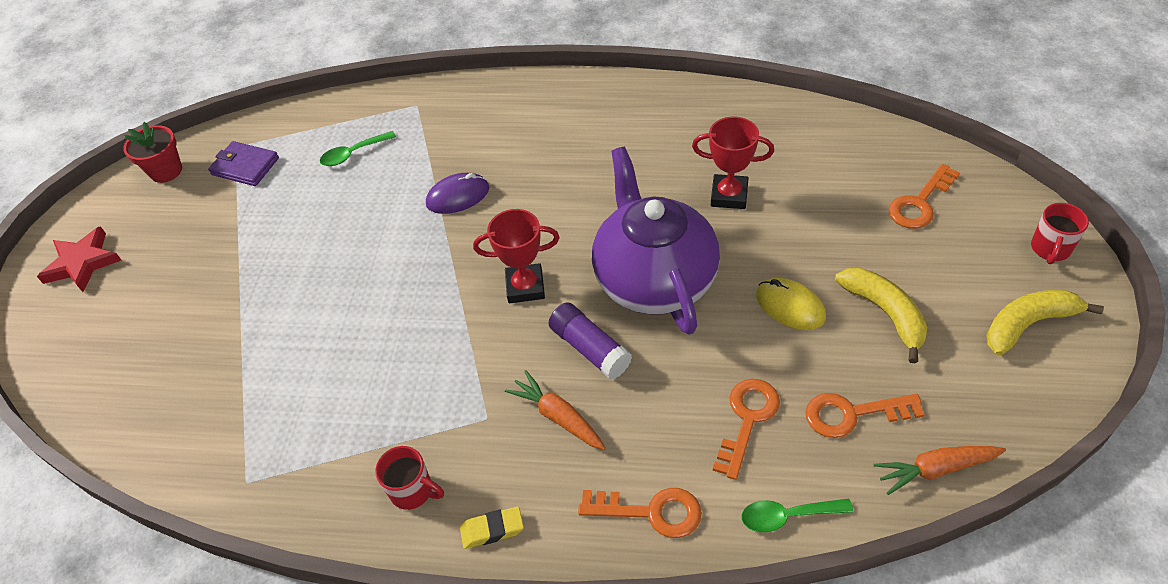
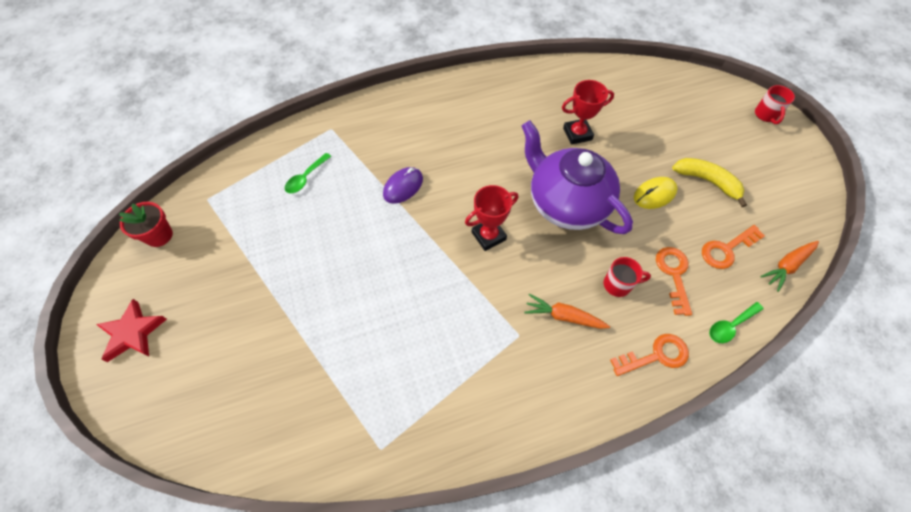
camera: 30 degrees left, 10 degrees up
purple wallet [208,141,279,186] -> none
red mug [375,446,444,510] -> red mug moved to [604,257,651,297]
yellow eraser [460,506,524,549] -> none
purple glue stick [548,302,632,380] -> none
yellow mouse [756,278,826,330] -> yellow mouse turned 45 degrees counterclockwise [634,177,678,209]
orange key [888,164,960,229] -> none
yellow banana [986,290,1104,356] -> none

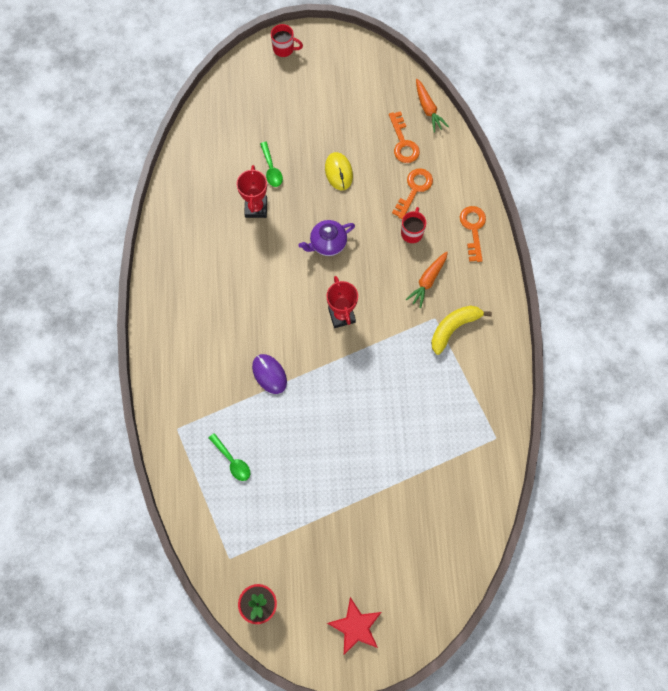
camera: 75 degrees left, 10 degrees up
purple teapot [522,120,633,234] -> purple teapot [299,220,355,256], size x0.50
orange key [656,247,692,316] -> orange key turned 105 degrees clockwise [392,168,433,219]
yellow banana [672,158,747,207] -> yellow banana moved to [431,306,492,355]
green spoon [709,302,764,343] -> green spoon moved to [260,142,283,187]

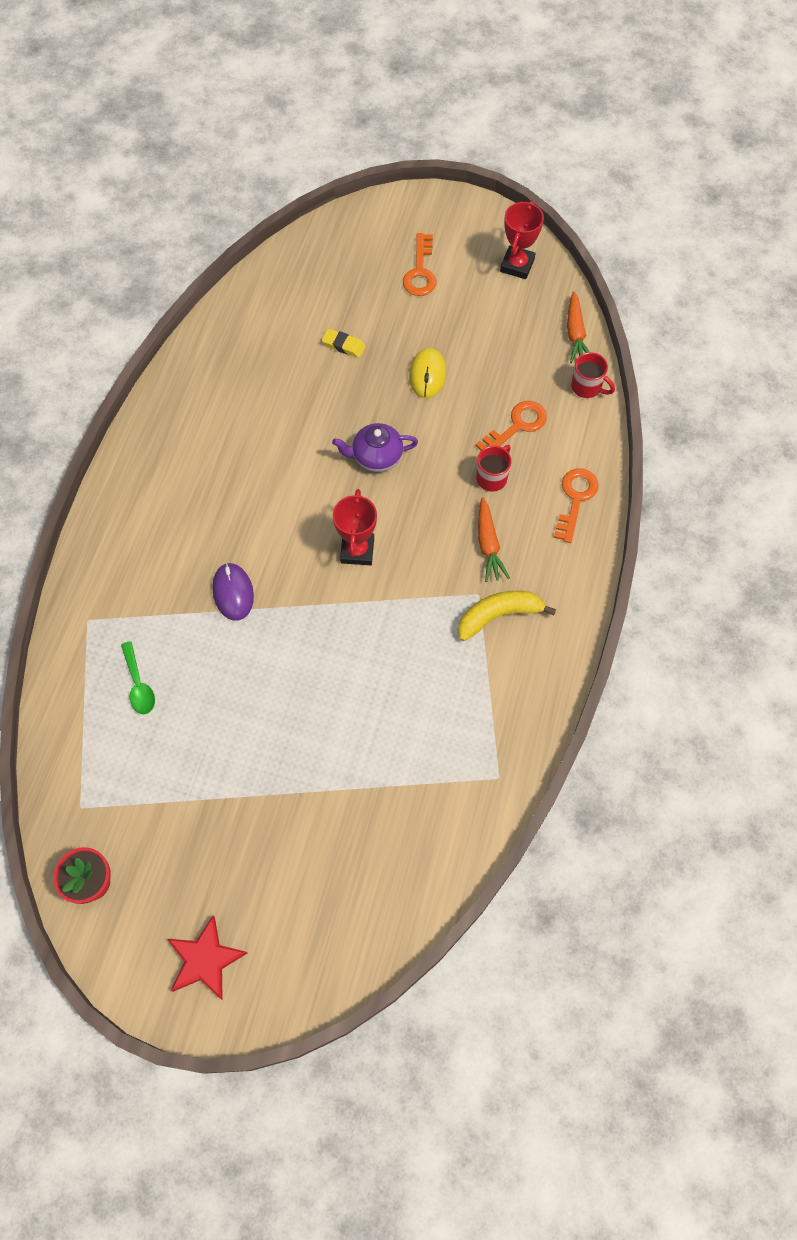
camera: 20 degrees right, 5 degrees down
red trophy [236,165,267,218] -> red trophy moved to [500,201,544,279]
green spoon [260,142,283,187] -> yellow eraser [322,329,365,358]
red mug [271,24,303,57] -> red mug moved to [571,352,615,398]
orange key [389,111,420,163] -> orange key moved to [403,233,436,296]
orange carrot [406,251,448,308] -> orange carrot turned 60 degrees counterclockwise [478,497,510,582]

